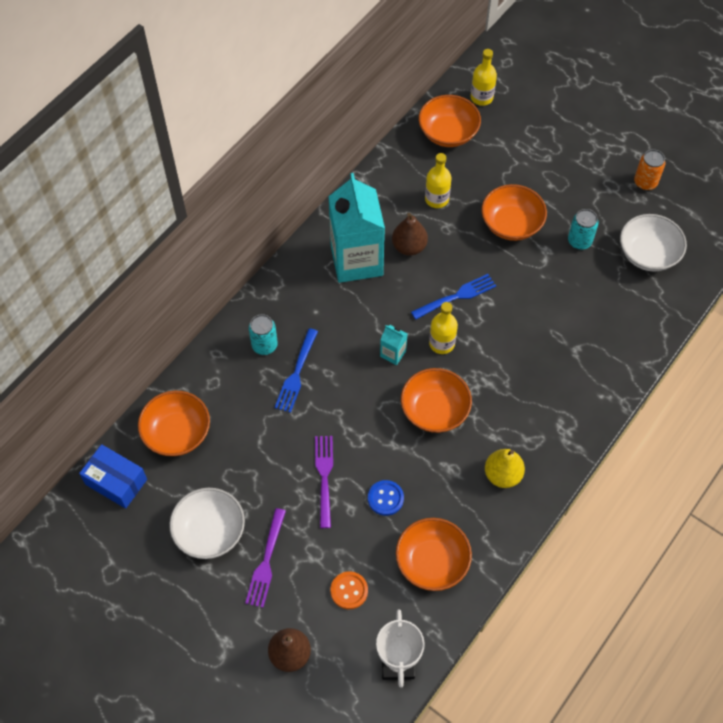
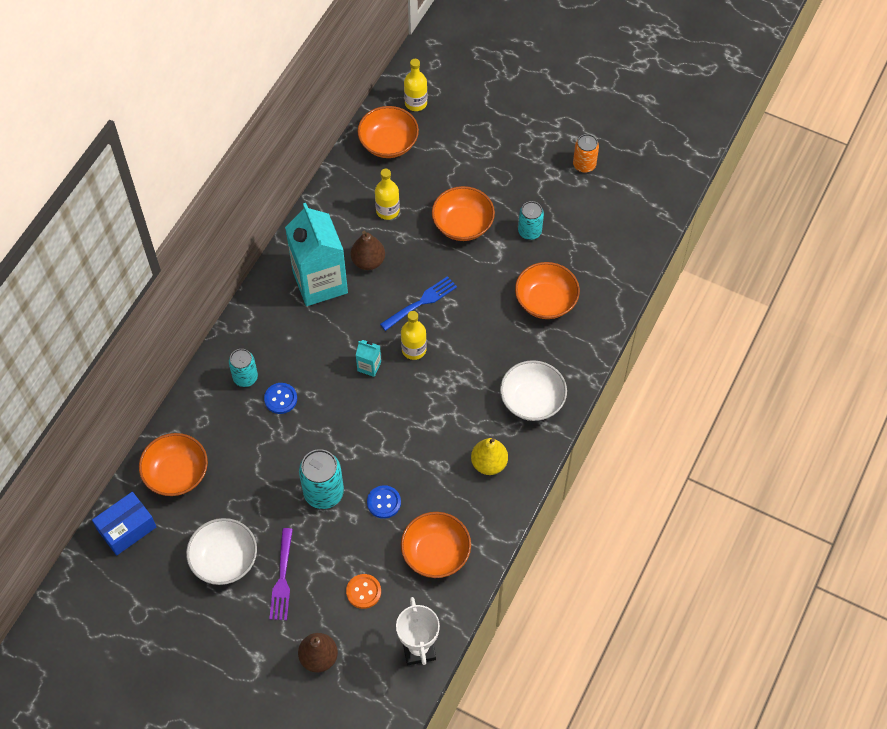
camera: 10 degrees left, 0 degrees up
blue box [79,444,147,509] -> blue box turned 60 degrees counterclockwise [92,492,156,555]
blue fork [275,328,318,413] -> blue button [264,383,297,414]
purple fork [315,436,333,528] -> turquoise can [299,449,344,509]
orange bowl [401,368,472,433] -> orange bowl moved to [515,262,580,319]
white bowl [620,214,687,272] -> white bowl moved to [500,360,567,421]

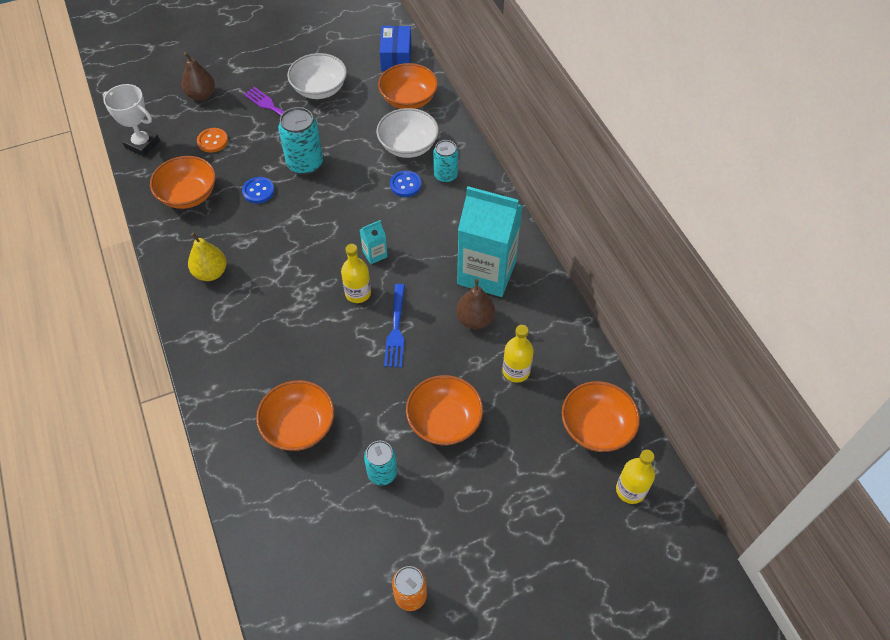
camera: 130 degrees right, 5 degrees down
white bowl [500,360,567,421] -> white bowl moved to [376,108,439,158]

